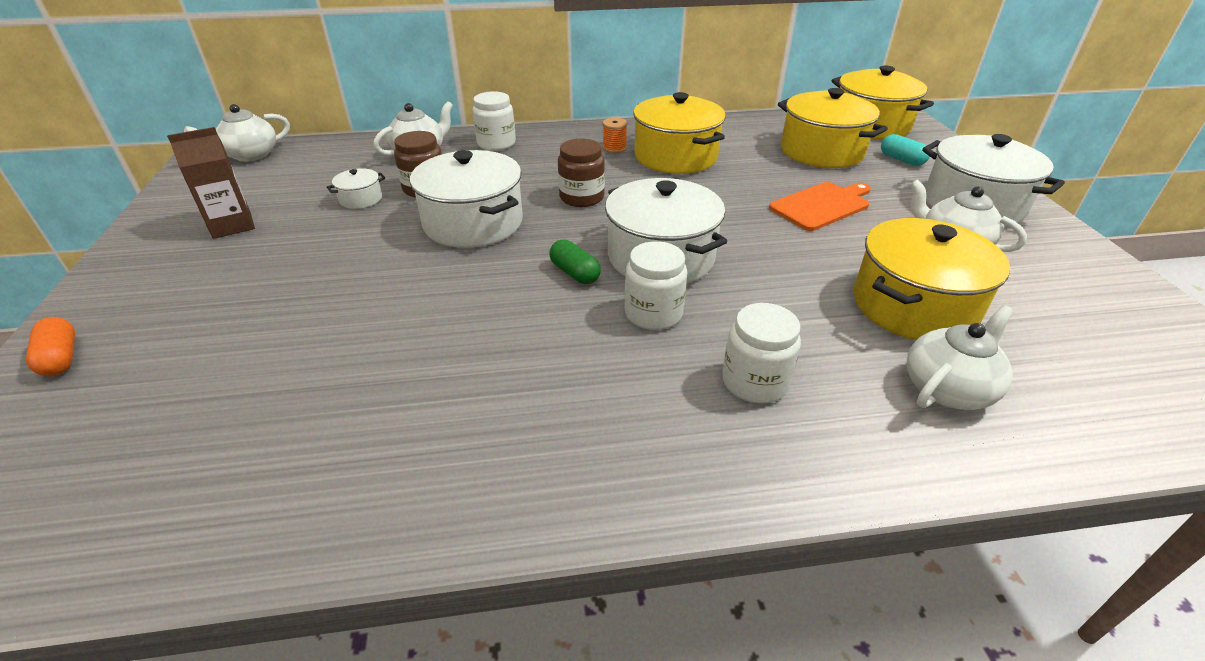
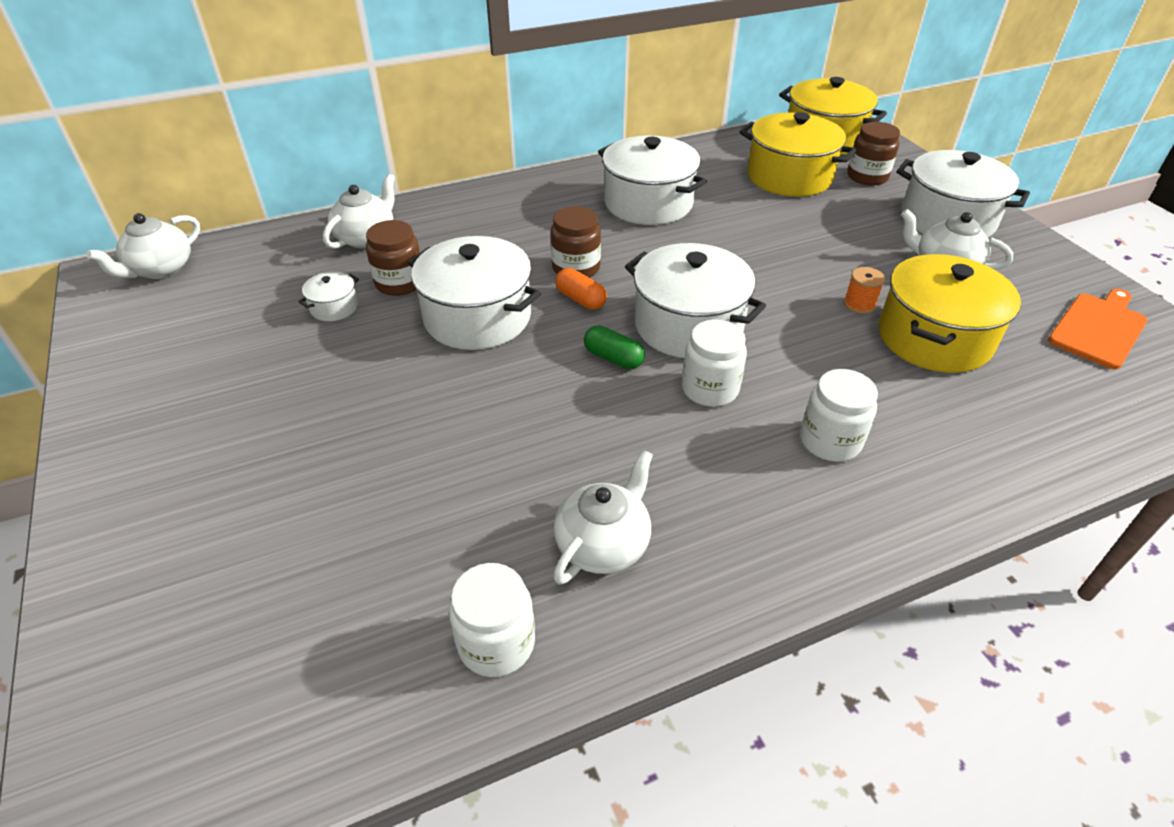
camera: 15 degrees left, 5 degrees up
orange capsule [26,317,75,376] -> orange capsule moved to [555,268,607,310]
brown carton [167,127,255,239] -> none
white jar [472,91,516,151] -> white jar moved to [449,563,535,677]
orange spool [603,118,627,153] -> orange spool moved to [844,267,885,314]
yellow pot [633,92,726,174] -> white pot [598,136,707,225]
orange cutting board [769,182,871,231] -> orange cutting board moved to [1048,289,1148,369]
turquoise capsule [881,134,930,166] -> brown jar [847,122,900,185]
white teapot [907,305,1014,410] -> white teapot moved to [553,450,653,585]

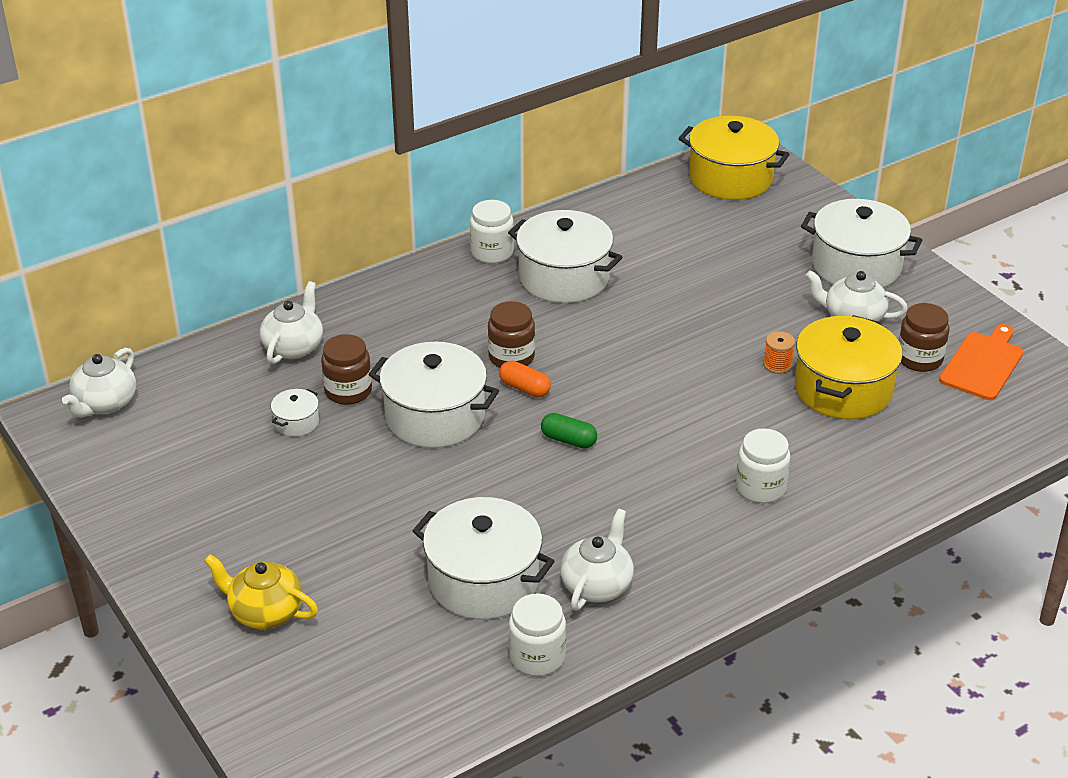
camera: 10 degrees left, 5 degrees down
white pot [625,243,766,358] -> white pot moved to [413,497,555,619]
white jar [682,320,747,407] -> white jar moved to [470,200,514,264]
yellow pot [740,112,856,197] -> none
brown jar [847,122,900,185] -> brown jar moved to [899,303,950,372]
none -> yellow teapot [204,554,318,629]

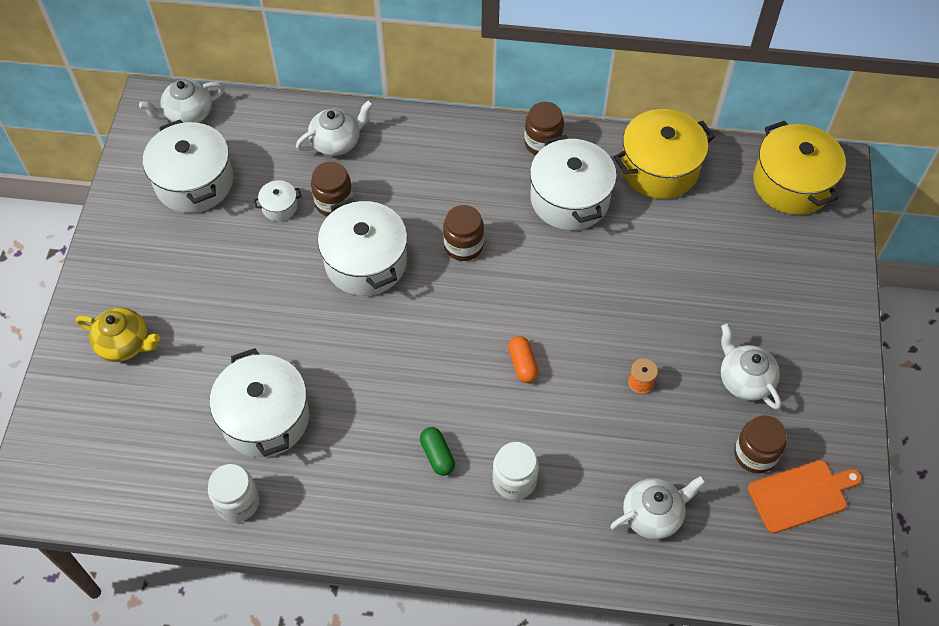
camera: 40 degrees right, 20 degrees up
yellow teapot [204,554,318,629] -> yellow teapot turned 135 degrees clockwise [76,308,160,362]
white jar [470,200,514,264] -> brown jar [524,102,564,155]
orange capsule [499,360,551,398] -> orange capsule moved to [508,336,539,383]
green capsule [541,413,597,449] -> green capsule moved to [420,427,455,476]
white teapot [560,509,634,611] -> white teapot moved to [610,476,706,539]
yellow pot [795,315,903,420] -> yellow pot moved to [614,109,715,199]
white pot [801,199,922,288] -> white pot moved to [143,120,233,213]

